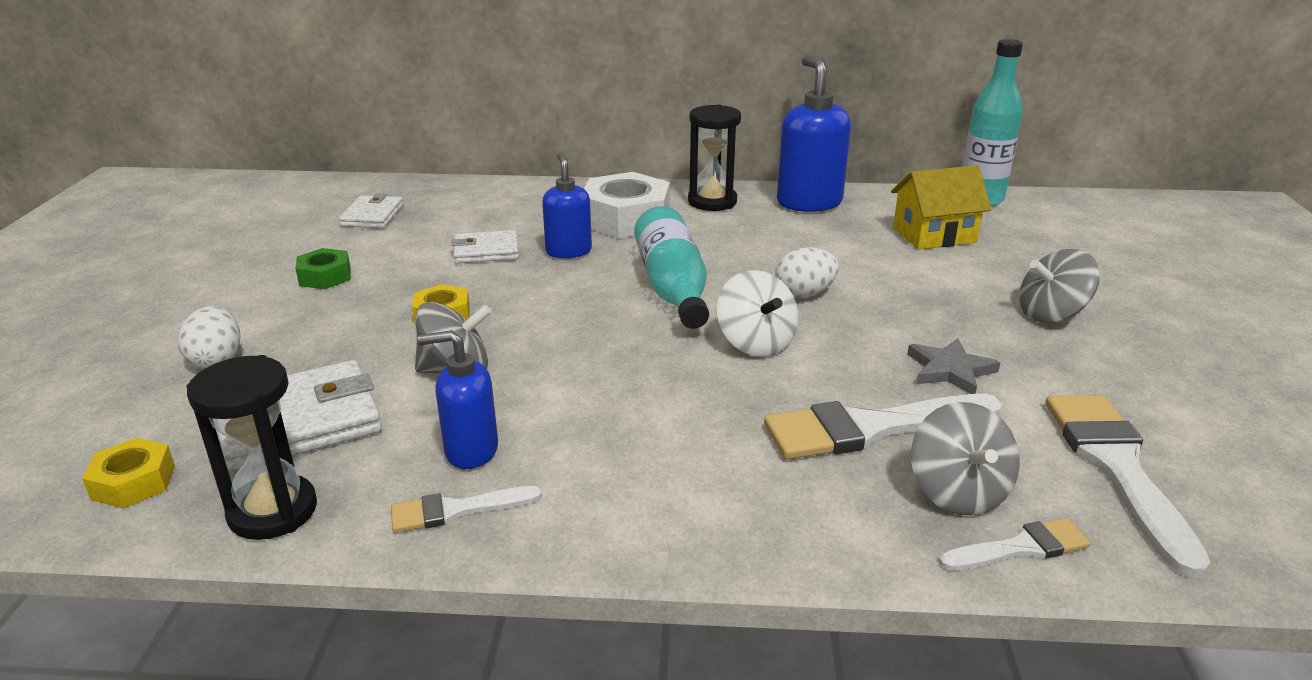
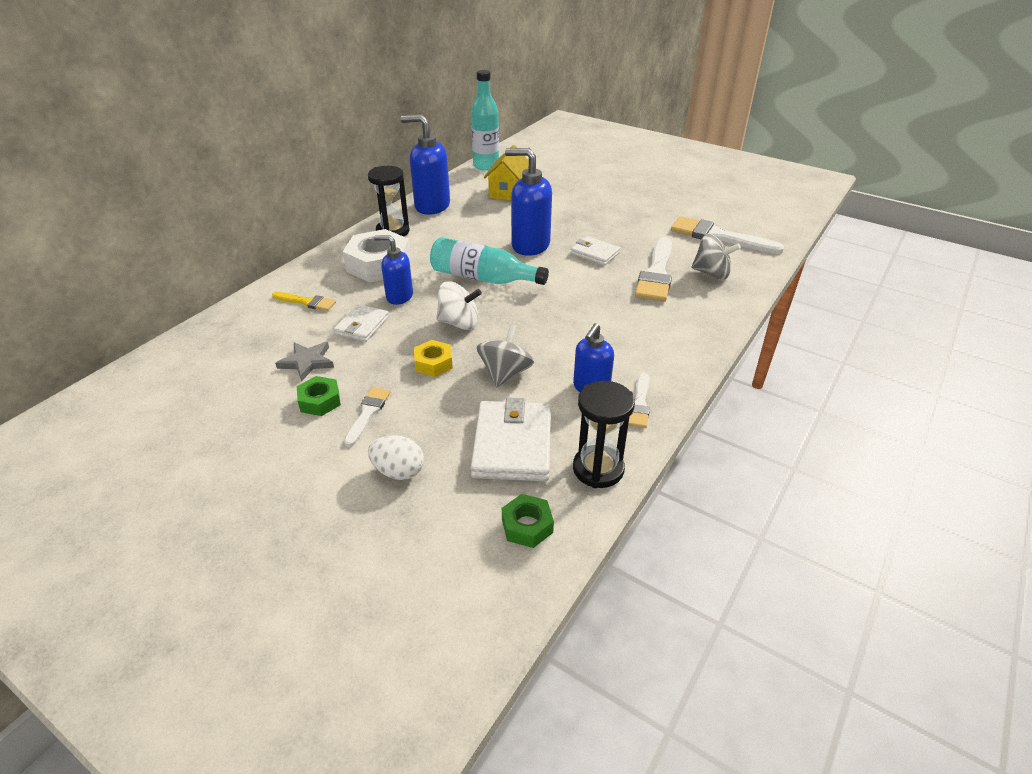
camera: 60 degrees left, 10 degrees up
yellow nut [82,438,175,508] -> green nut [502,494,554,548]
white wallet [339,193,403,228] -> white wallet moved to [571,236,620,266]
white spinning top [717,270,798,357] -> white spinning top moved to [436,281,482,330]
white egg [775,247,839,298] -> blue soap dispenser [505,148,552,256]
grey star [907,338,1000,394] -> grey star moved to [275,342,334,381]
white brush [939,518,1091,571] -> white brush moved to [344,387,391,447]
grey spinning top [1019,249,1100,323] -> none
none -> yellow brush [272,292,336,311]

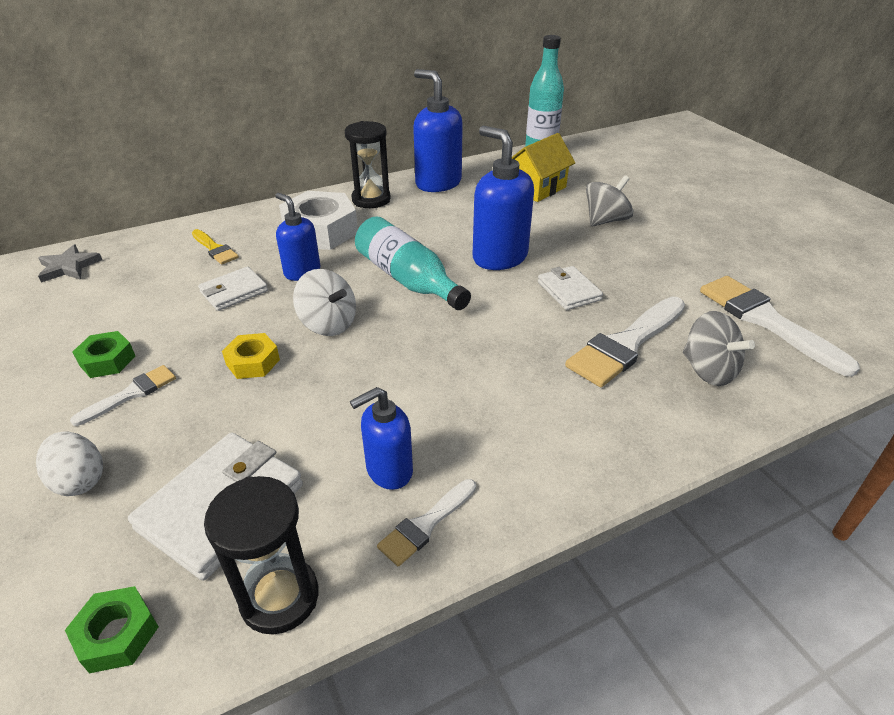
camera: 30 degrees right, 0 degrees up
grey star [275,342,334,381] -> grey star moved to [38,245,102,283]
grey spinning top [477,325,534,388] -> grey spinning top moved to [586,175,634,227]

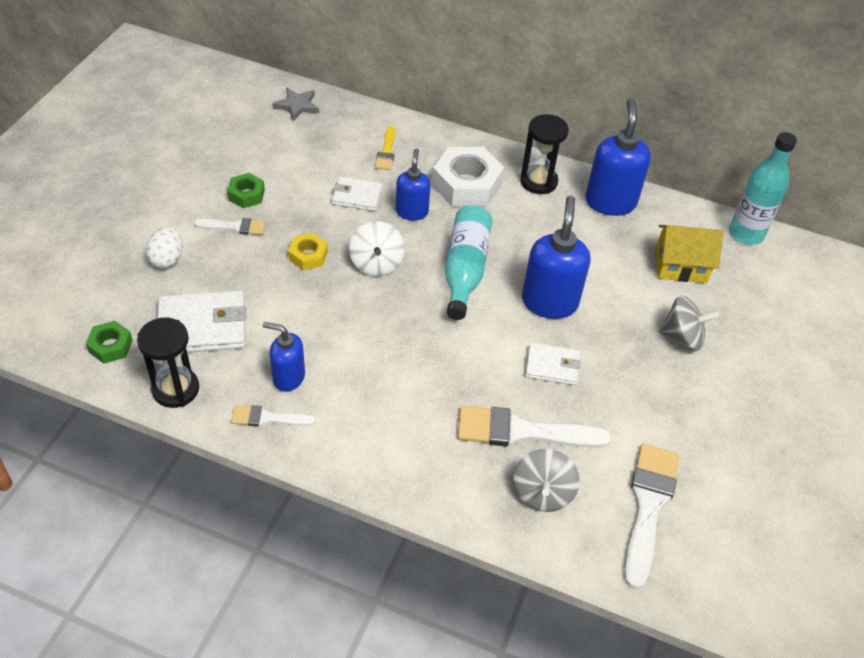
camera: 45 degrees right, 10 degrees up
white wallet [538,266,603,310] -> white wallet turned 75 degrees clockwise [525,343,581,385]

